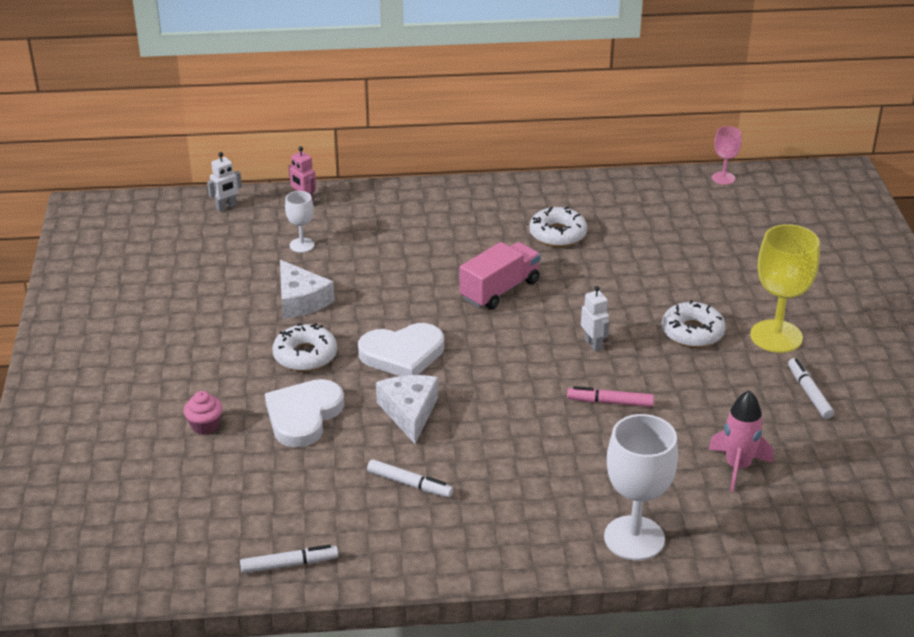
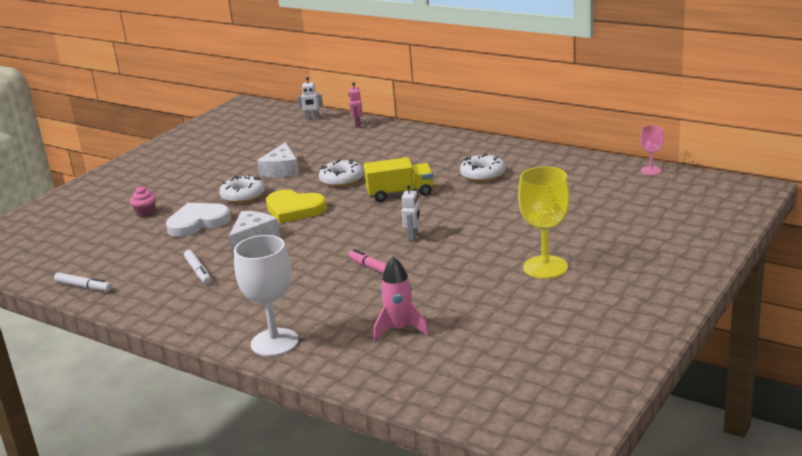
camera: 40 degrees right, 10 degrees down
white goblet [285,191,315,253] -> none
white heart [358,323,444,376] -> yellow heart [266,190,327,223]
pink truck [460,242,541,310] -> yellow truck [364,157,433,202]
white donut [662,300,726,348] -> white donut moved to [319,160,364,187]
white marker [788,358,834,419] -> none

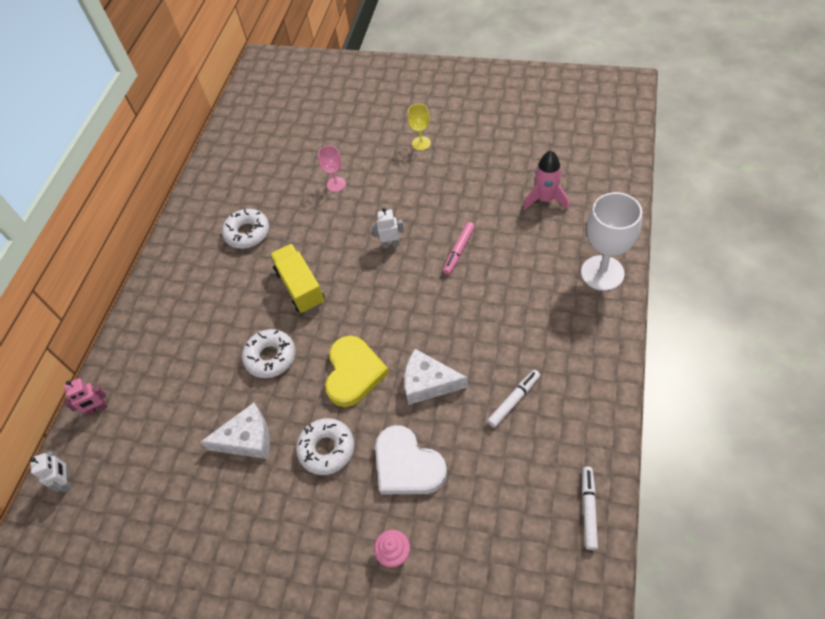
camera: 105 degrees left, 30 degrees up
yellow goblet [518,166,570,279] -> yellow goblet [408,104,431,150], size x0.52
pink goblet [640,125,664,175] -> pink goblet moved to [318,145,346,192]

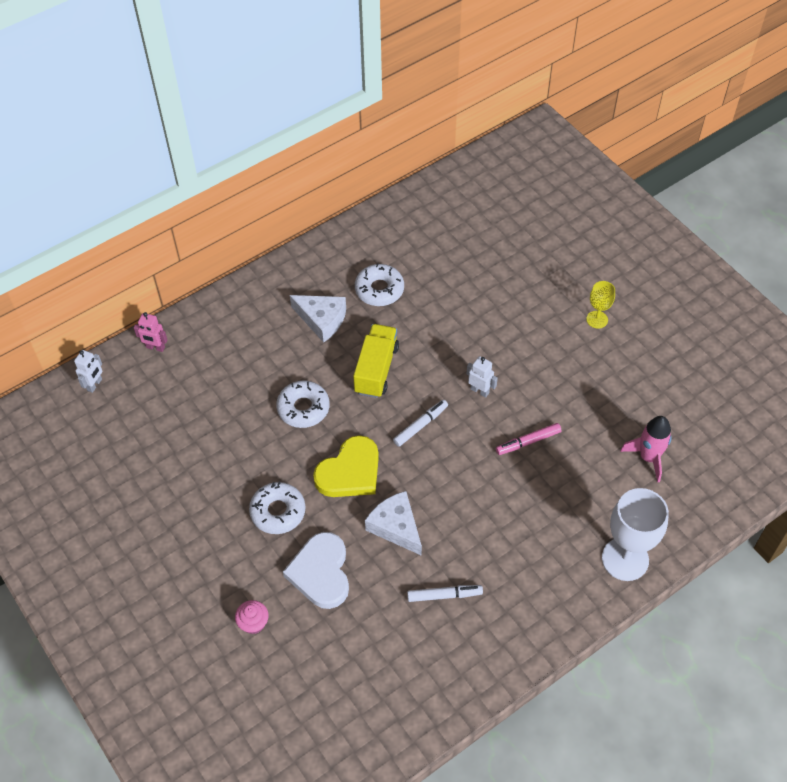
camera: 35 degrees right, 0 degrees up
white cheese [201,403,270,459] -> white cheese moved to [290,295,346,343]
pink goblet [318,145,346,192] -> none
white marker [582,467,598,550] -> white marker moved to [393,400,448,447]

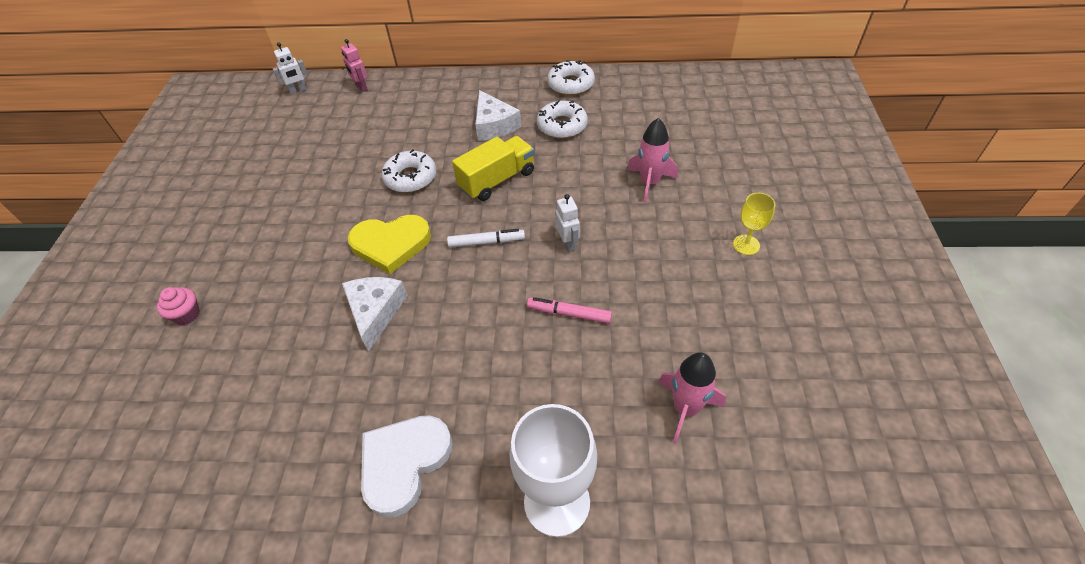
camera: 40 degrees right, 5 degrees down
white donut [249,482,305,534] -> white donut moved to [547,60,595,96]
white heart [283,532,349,609] -> white heart moved to [361,415,453,518]
white marker [407,585,483,602] -> none
none -> pink rocket [627,118,678,204]

